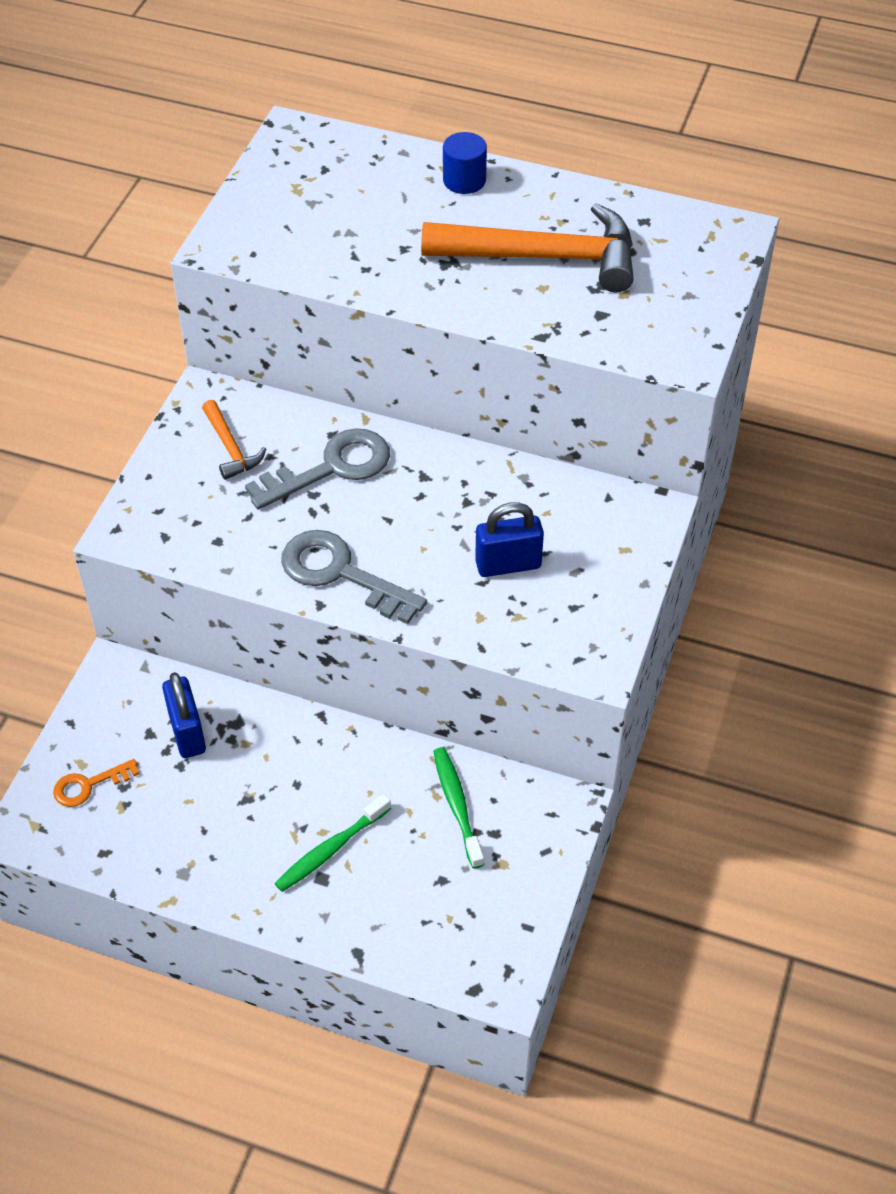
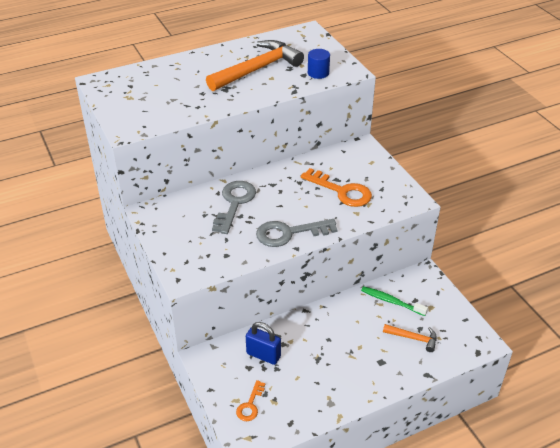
camera: 45 degrees left, 10 degrees down
orange hammer [202,400,266,480] -> orange hammer moved to [383,324,437,352]
green toothbrush [275,794,391,892] -> none
blue cylinder [443,132,487,194] -> blue cylinder moved to [308,49,330,79]
blue padlock [475,502,544,577] -> orange key [301,168,372,207]

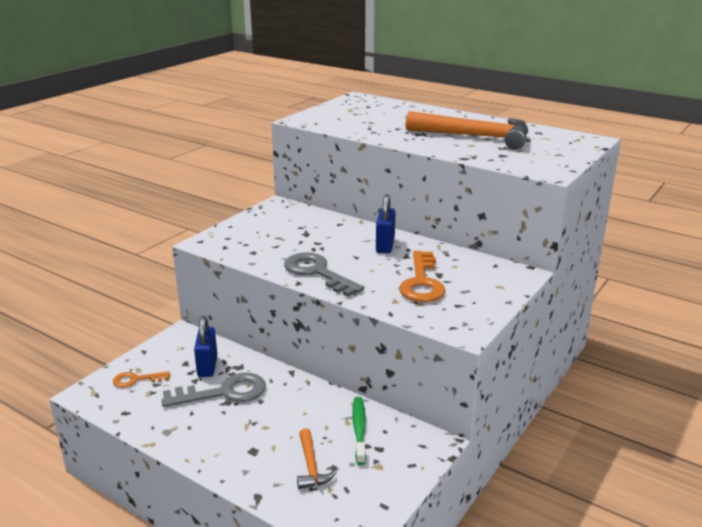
camera: 60 degrees right, 15 degrees down
grey key [212,181,256,234] -> grey key moved to [162,373,266,407]
blue cylinder [308,49,330,79] -> none
none -> blue padlock [376,194,396,253]

